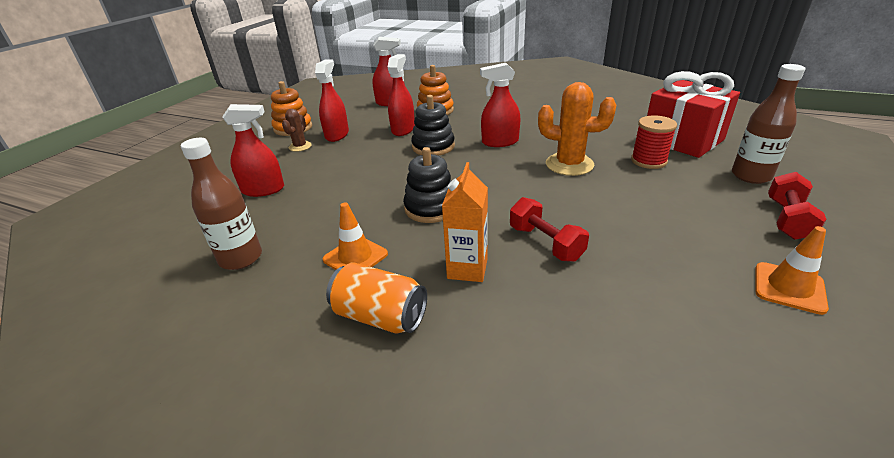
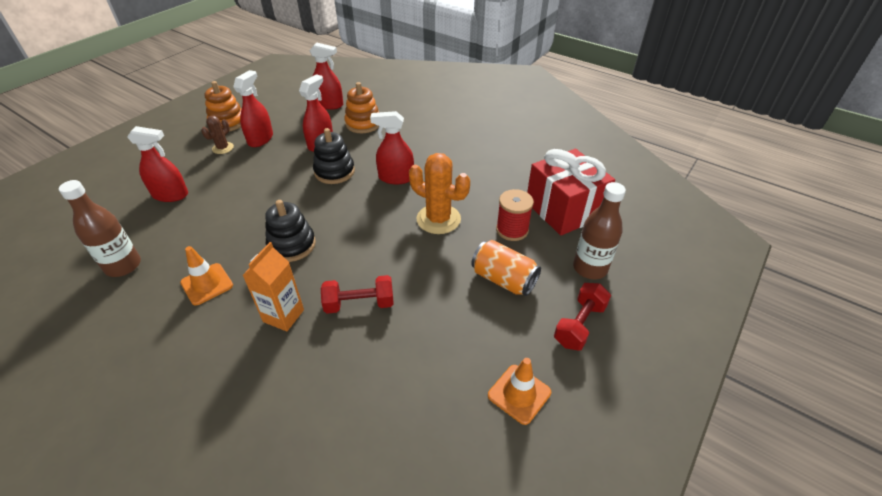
camera: 10 degrees right, 10 degrees up
orange can [326,262,427,334] -> orange can moved to [471,240,541,296]
red dumbbell [510,197,589,262] -> red dumbbell turned 75 degrees counterclockwise [321,275,394,314]

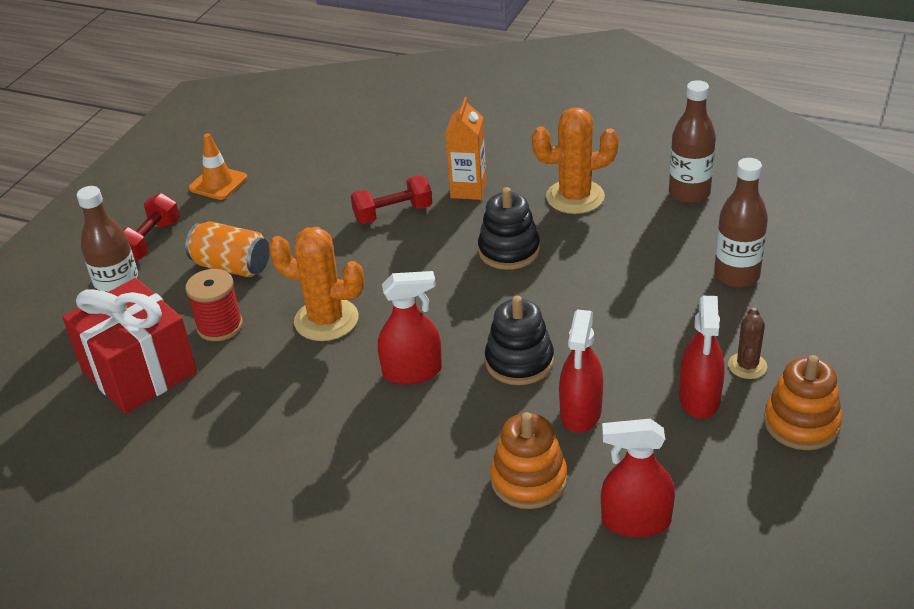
camera: 170 degrees right, 5 degrees down
red spray bottle [127,126,188,202] -> brown bottle [714,158,768,288]
orange traffic cone [180,246,233,305] -> orange cactus [532,107,619,214]

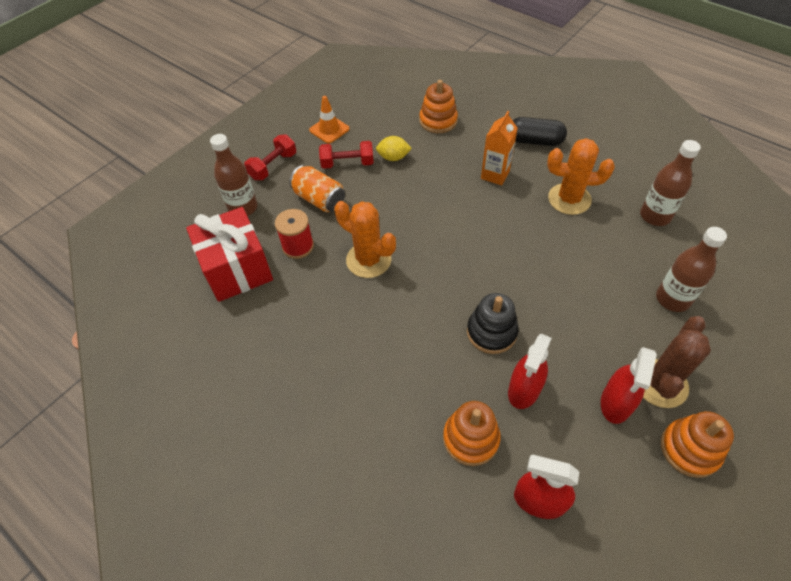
camera: 15 degrees right, 15 degrees up
red dumbbell [351,175,432,224] -> red dumbbell moved to [319,141,374,169]
red spray bottle [378,271,442,384] -> none
black stacking toy [478,187,540,270] -> none
brown cactus [728,307,767,379] -> brown cactus [643,316,711,408], size x1.83
none -> yellow lemon [376,136,412,161]
none -> orange stacking toy [419,80,458,133]
none -> black capsule [513,117,567,146]

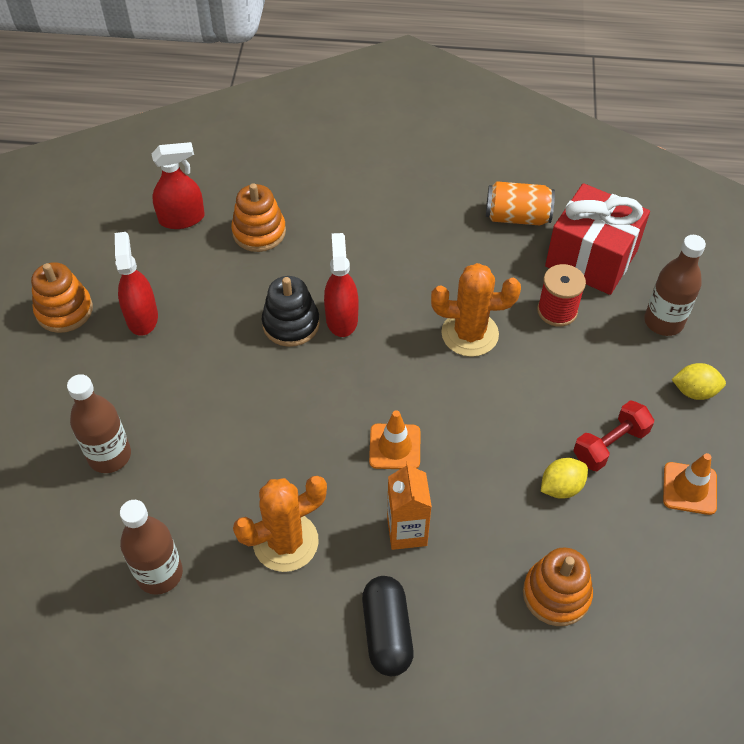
camera: 145 degrees right, 0 degrees up
red dumbbell [244,134,296,180] -> yellow lemon [671,363,726,400]
orange can [289,165,345,212] -> orange can moved to [486,181,555,225]
red spray bottle [508,334,552,409] -> red spray bottle moved to [324,233,358,337]
black capsule [513,117,567,146] -> black capsule turned 75 degrees counterclockwise [362,576,413,676]
brown cactus [643,316,711,408] -> none
none -> orange traffic cone [369,410,420,469]

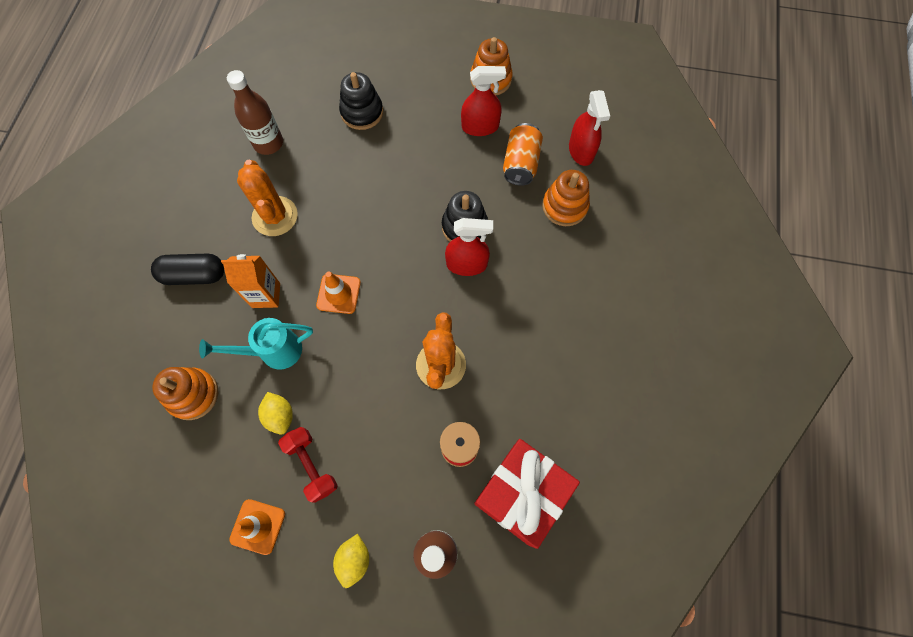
camera: 95 degrees right, 15 degrees up
brown bottle [67,374,131,473] -> black stacking toy [339,72,383,130]
orange can [486,181,555,225] -> orange can moved to [503,123,543,186]
none -> turquoise watering can [199,318,313,370]

